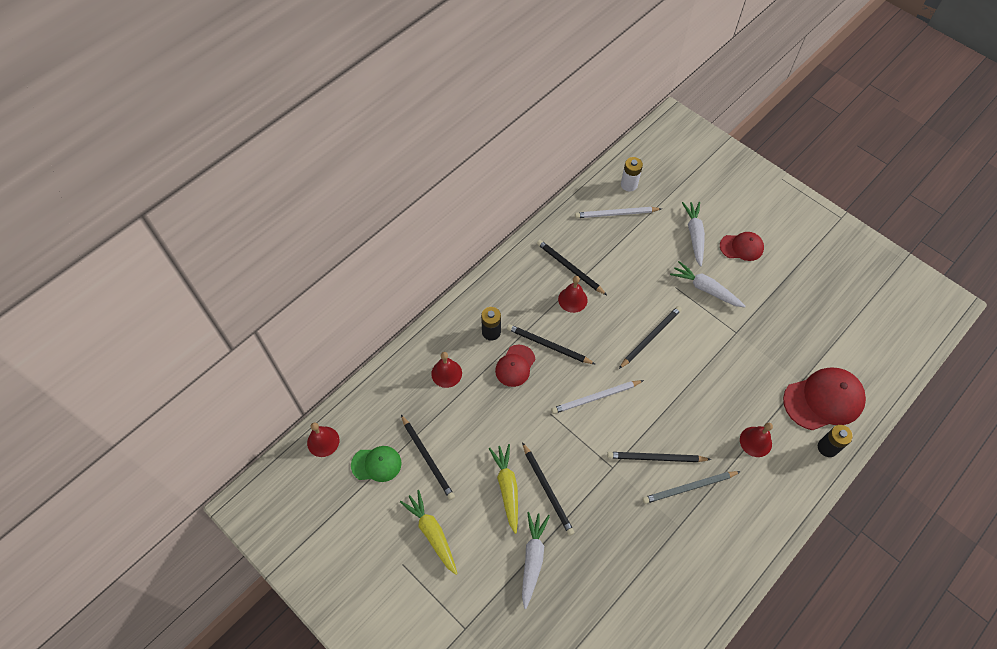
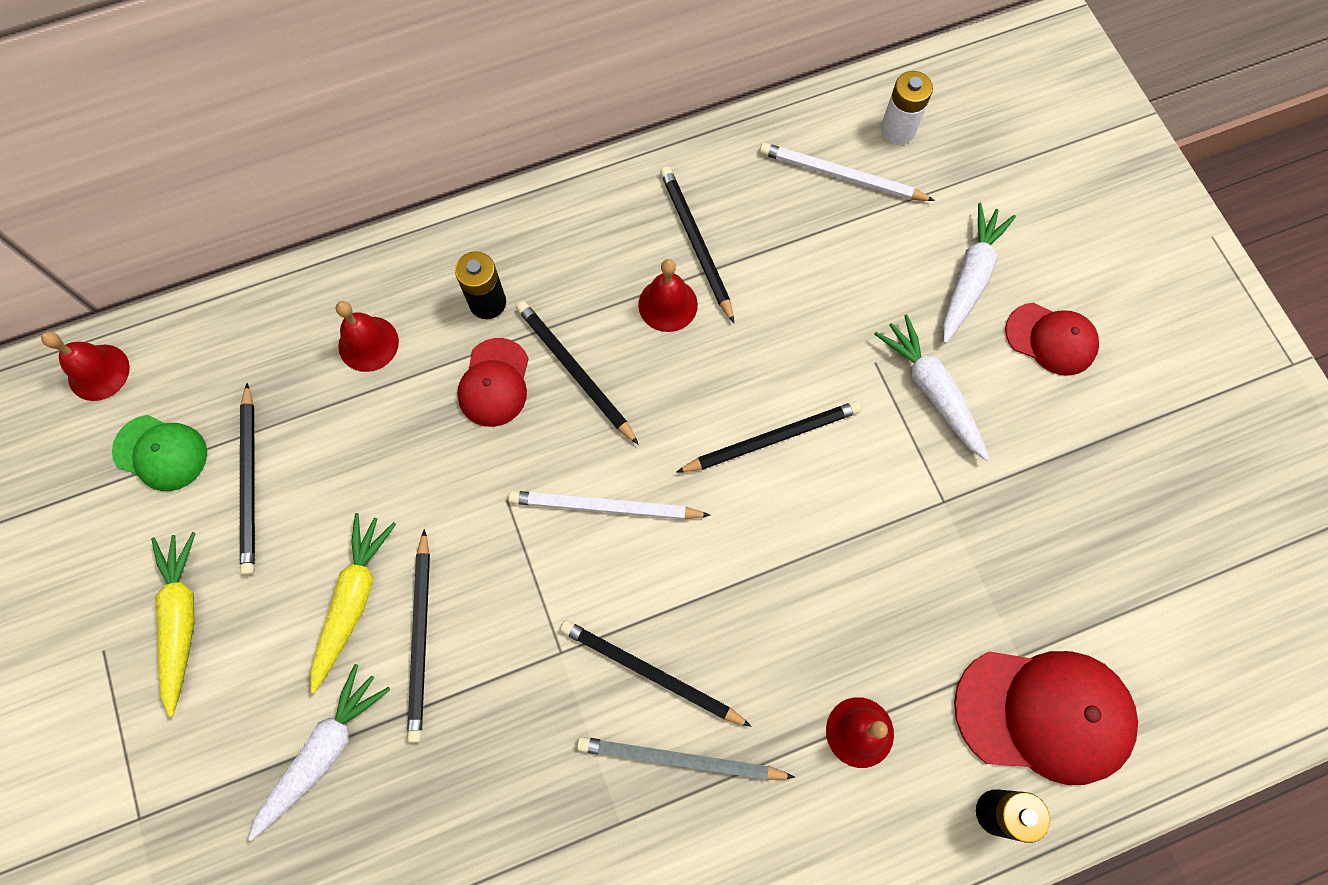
camera: 25 degrees right, 10 degrees up
red cap [495,345,535,387] -> red cap turned 45 degrees counterclockwise [457,338,529,427]

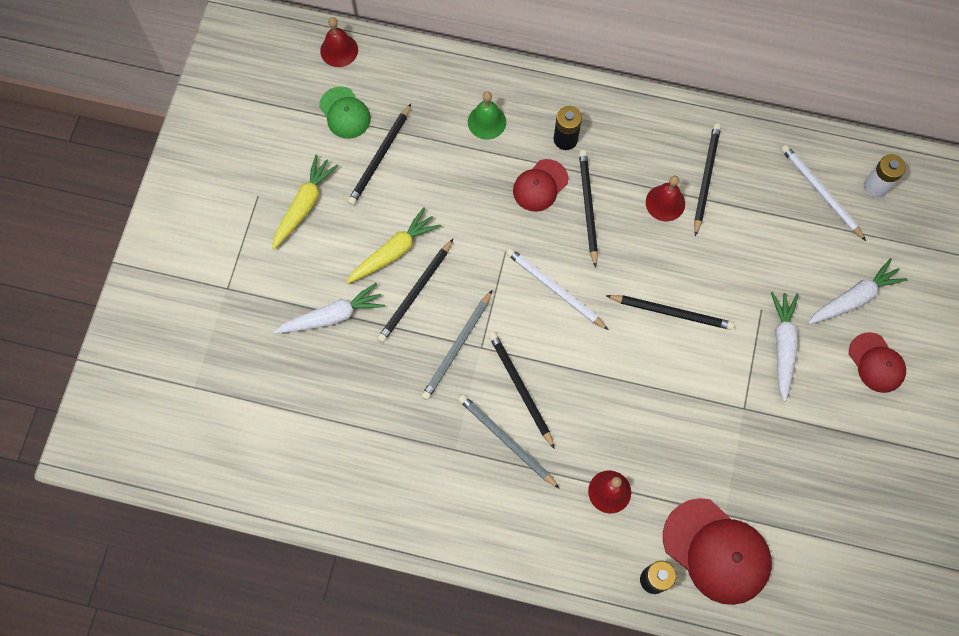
camera: 35 degrees right, 0 degrees up
red bell [336,301,399,372] -> green bell [468,91,506,140]
none -> grey pencil [421,290,492,400]

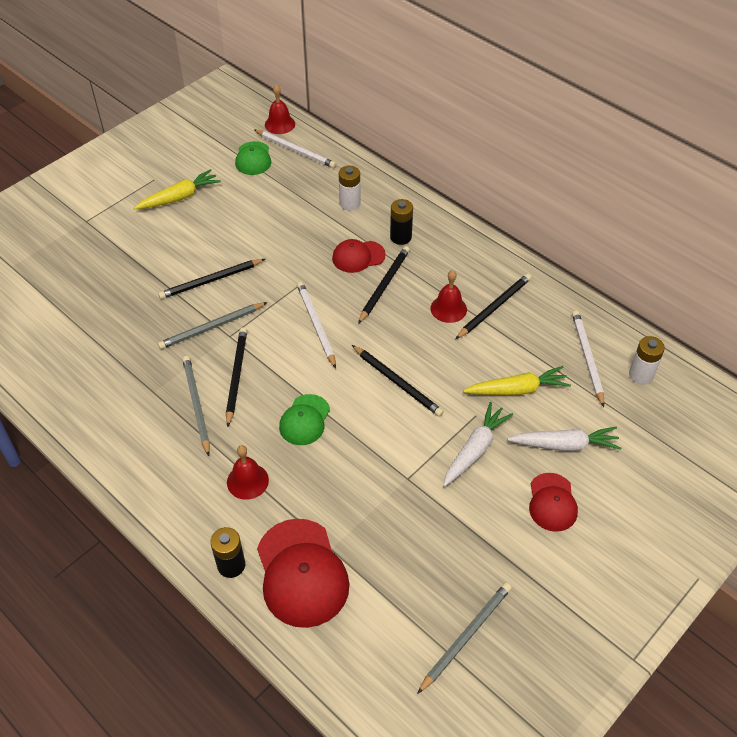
camera: 30 degrees right, 20 degrees down
white carrot [274,283,385,333] -> none
yellow carrot [346,208,441,284] -> yellow carrot moved to [463,366,571,395]
black pencil [348,104,411,205] -> none
green bell [468,91,506,140] -> white battery [339,166,361,211]
none -> white pencil [254,130,336,168]
none -> green cap [279,394,330,445]
none -> grey pencil [417,583,512,694]

